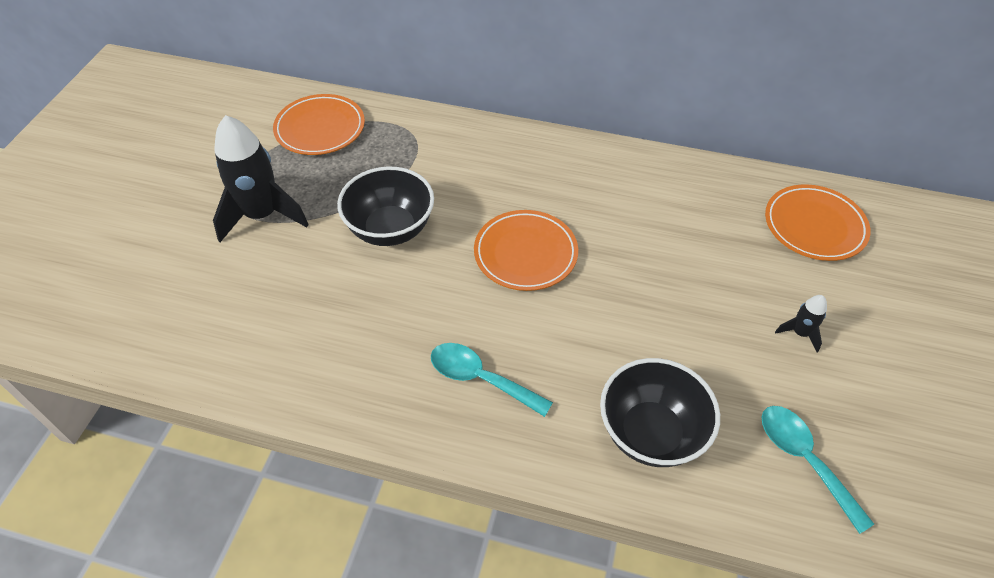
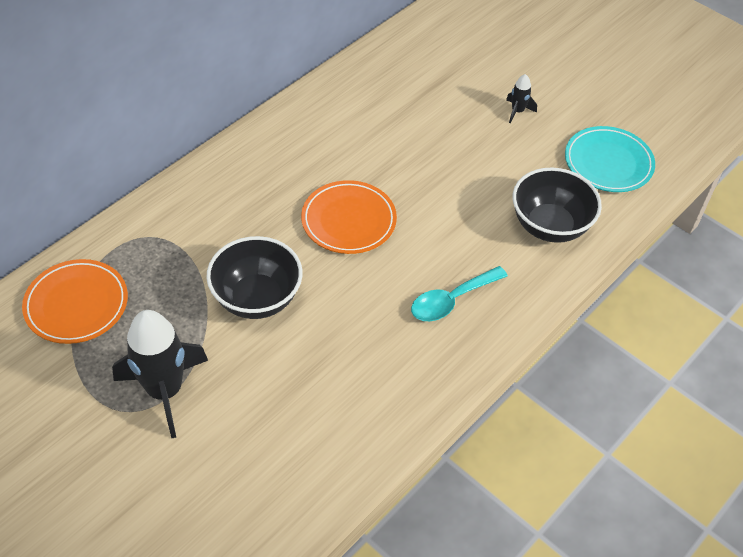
camera: 65 degrees left, 0 degrees up
turquoise spoon [761,406,874,534] -> turquoise plate [565,126,655,192]
orange plate [765,184,871,261] -> none

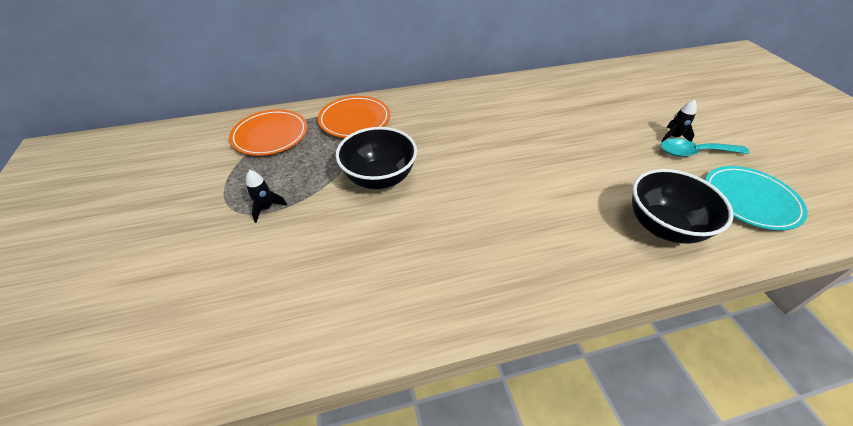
camera: 35 degrees right, 5 degrees down
black rocket [112,310,208,438] -> black rocket [246,170,287,223], size x0.45
orange plate [301,180,397,254] -> orange plate moved to [318,96,390,138]
turquoise spoon [411,266,508,321] -> turquoise spoon moved to [661,138,750,157]

